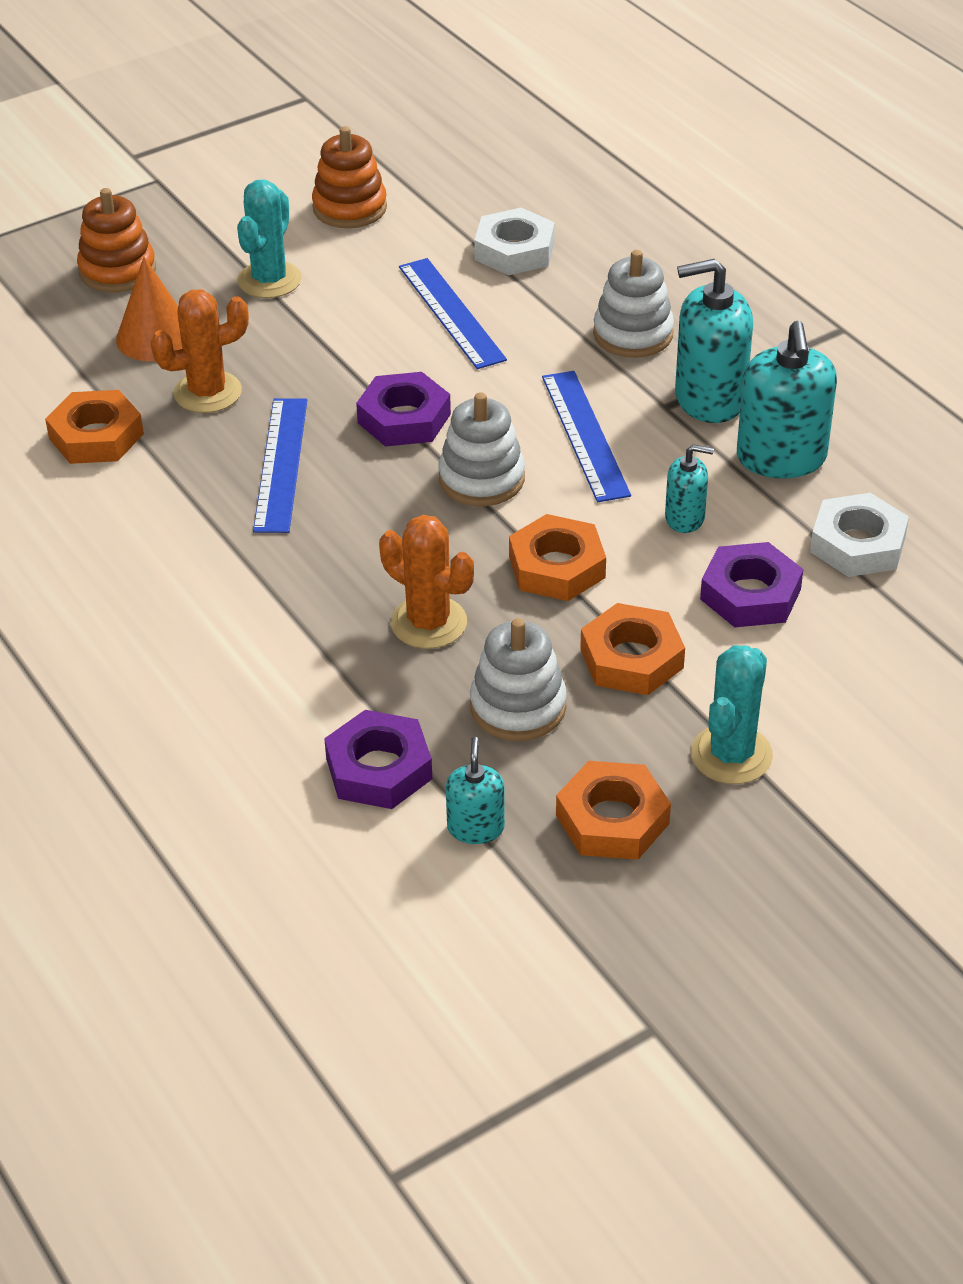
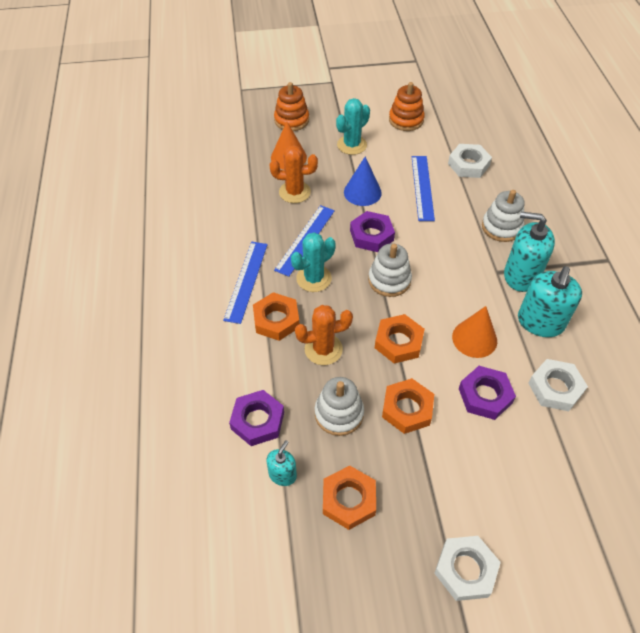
camera: 25 degrees right, 10 degrees up
orange nut [45,390,144,464] -> orange nut moved to [253,292,299,341]
orange cactus [379,515,474,649] -> orange cactus turned 75 degrees counterclockwise [295,305,353,365]
blue ruler [542,371,631,502] -> blue ruler moved to [223,242,268,324]
turquoise soap dispenser [665,444,714,533] -> orange cone [452,306,497,358]
turquoise cactus [691,645,773,784] -> turquoise cactus moved to [291,232,336,292]
none -> blue cone [344,156,382,206]
none -> white nut [434,536,501,601]

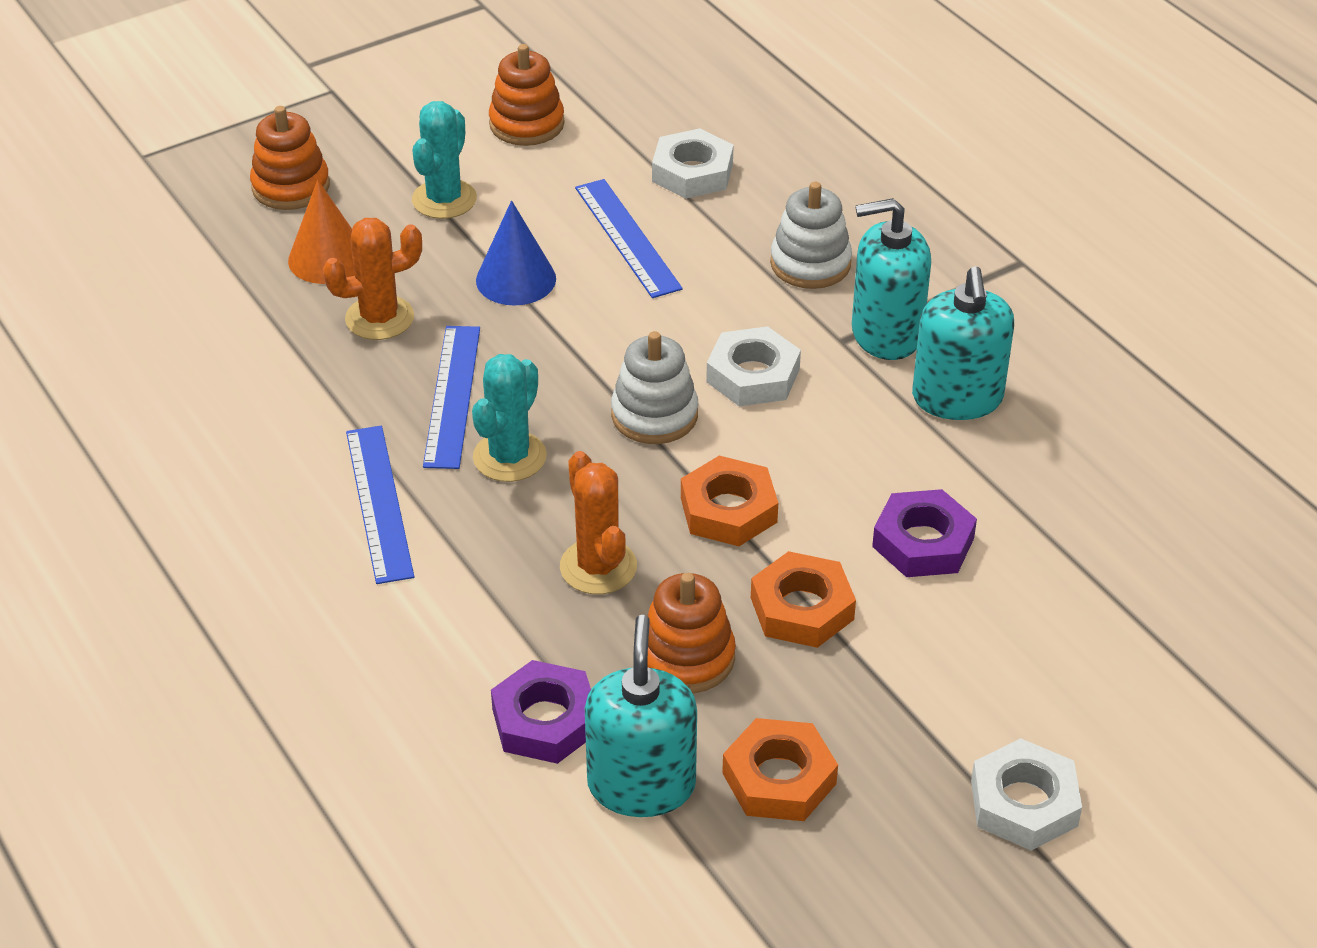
camera: 25 degrees left, 10 degrees down
orange nut [253,292,299,341] -> none
turquoise soap dispenser [266,440,297,486] -> turquoise soap dispenser [585,615,697,817], size x1.88
orange cactus [295,305,353,365] -> orange cactus turned 75 degrees counterclockwise [560,451,637,594]
white stacking toy [315,377,364,436] -> orange stacking toy [647,573,736,693]
purple nut [350,211,395,252] -> none
orange cone [452,306,497,358] -> none
white nut [528,359,588,411] -> white nut moved to [706,326,801,407]

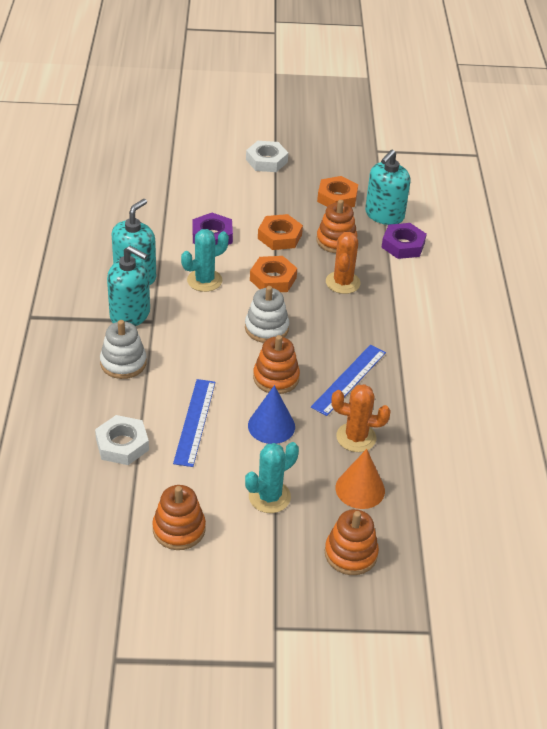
camera: 150 degrees left, 0 degrees up
blue ruler [346,426,414,584] -> none
turquoise cactus [472,354,547,482] -> turquoise cactus moved to [181,229,229,292]
white nut [706,326,801,407] -> none
none -> orange stacking toy [253,335,300,394]

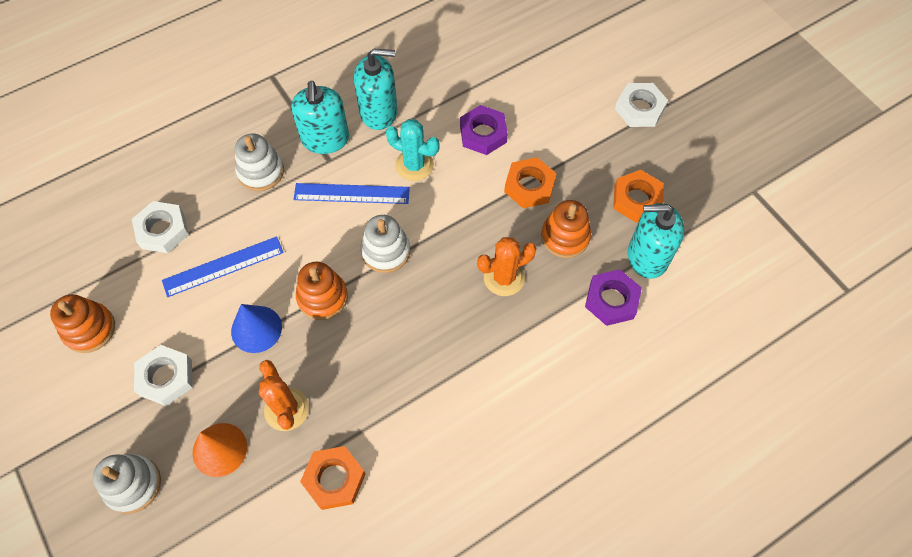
camera: 60 degrees right, 20 degrees up
turquoise cactus [245,442,299,513] -> white nut [134,345,193,406]
orange nut [250,256,297,292] -> orange nut moved to [300,446,366,510]
blue ruler [311,345,386,416] -> blue ruler moved to [294,183,410,204]
orange stacking toy [325,509,379,575] -> white stacking toy [93,454,161,514]

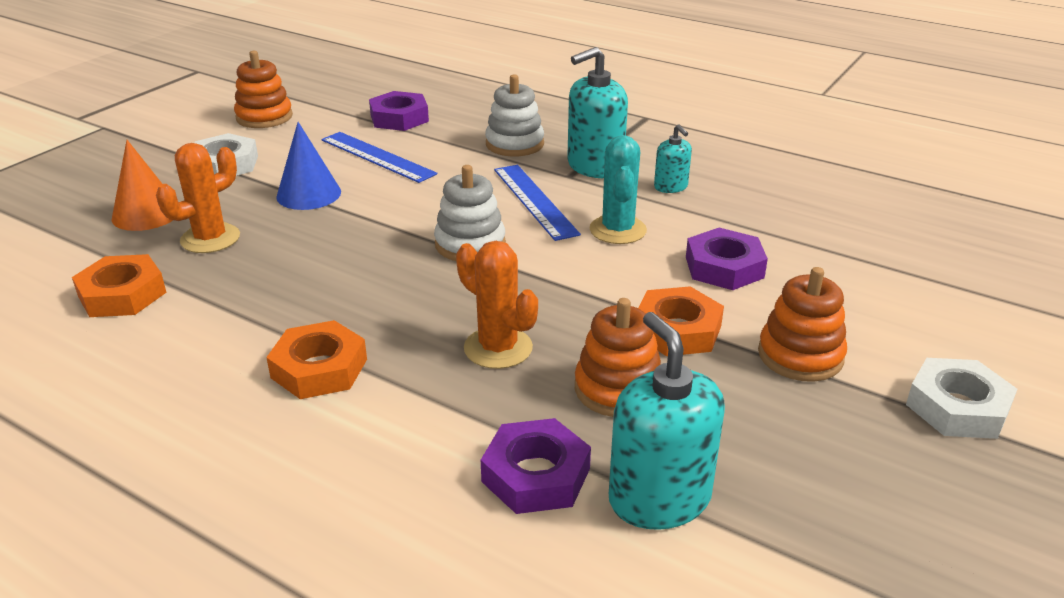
camera: 65 degrees right, 30 degrees down
white stacking toy [93,454,161,514] -> none
white nut [132,201,189,253] -> purple nut [369,91,429,131]
orange stacking toy [296,262,348,320] -> orange stacking toy moved to [758,267,847,382]
turquoise soap dispenser [354,48,398,130] -> turquoise soap dispenser [654,124,692,193], size x0.53
orange nut [613,170,664,223] -> orange nut moved to [266,320,367,399]

